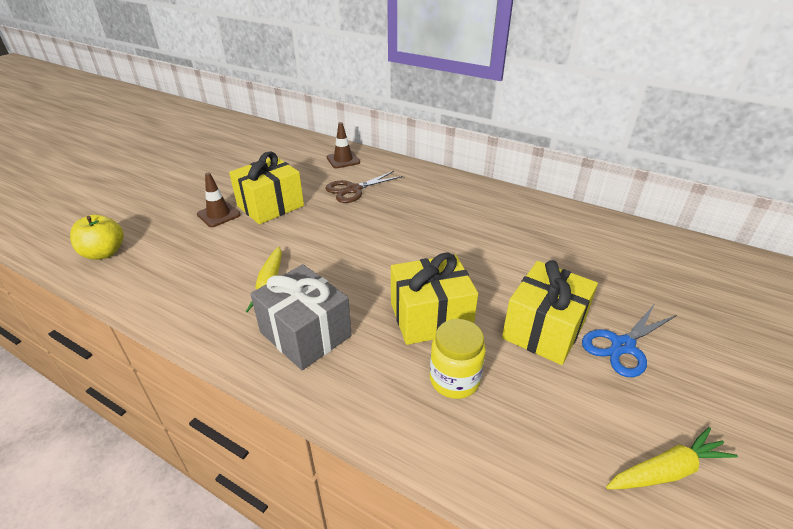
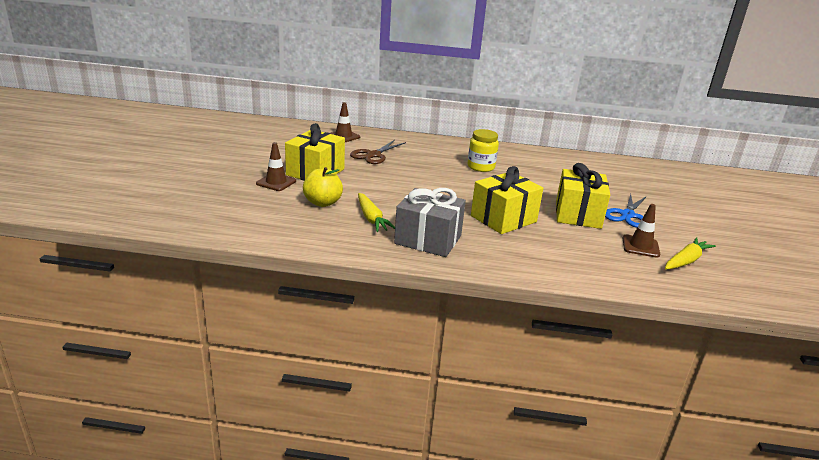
camera: 25 degrees left, 10 degrees down
yellow apple [70,214,123,260] -> yellow apple moved to [303,167,343,207]
yellow jar [430,319,486,399] -> yellow jar moved to [468,129,499,172]
none -> brown traffic cone [623,204,660,258]

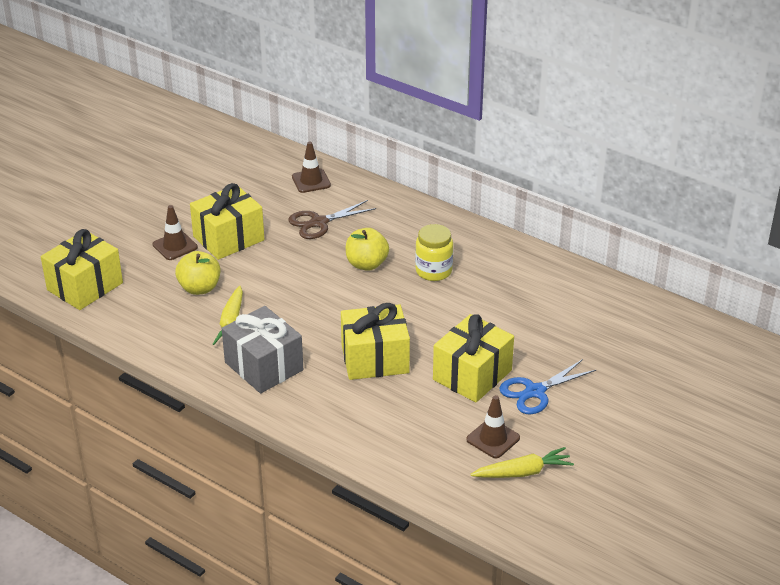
camera: 30 degrees right, 10 degrees up
none -> yellow gift [41,229,123,310]
none -> yellow apple [346,228,389,271]

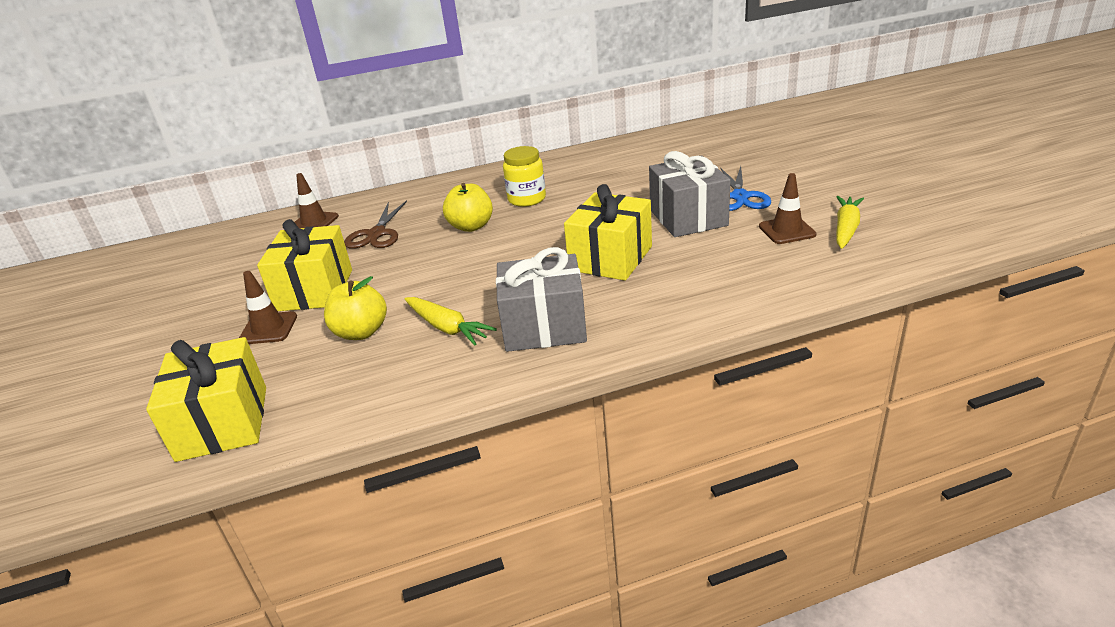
camera: 50 degrees left, 5 degrees down
yellow gift [433,314,514,402] -> grey gift [649,151,731,237]

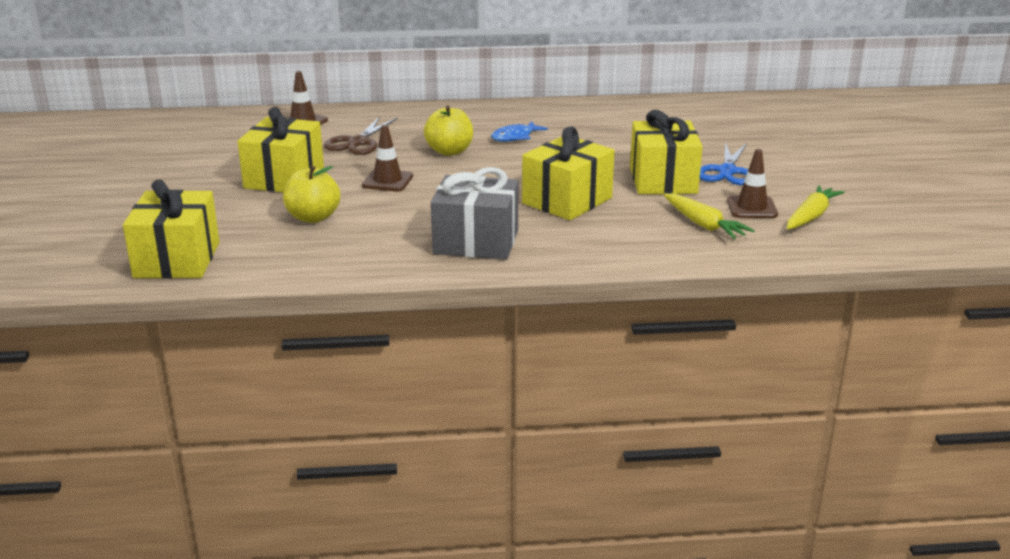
camera: 10 degrees right, 5 degrees down
brown traffic cone [239,271,297,344] -> brown traffic cone moved to [362,124,413,191]
yellow carrot [404,297,497,345] -> yellow carrot moved to [664,193,755,239]
yellow jar [503,146,546,207] -> blue fish [491,121,548,142]
grey gift [649,151,731,237] -> yellow gift [630,110,703,194]

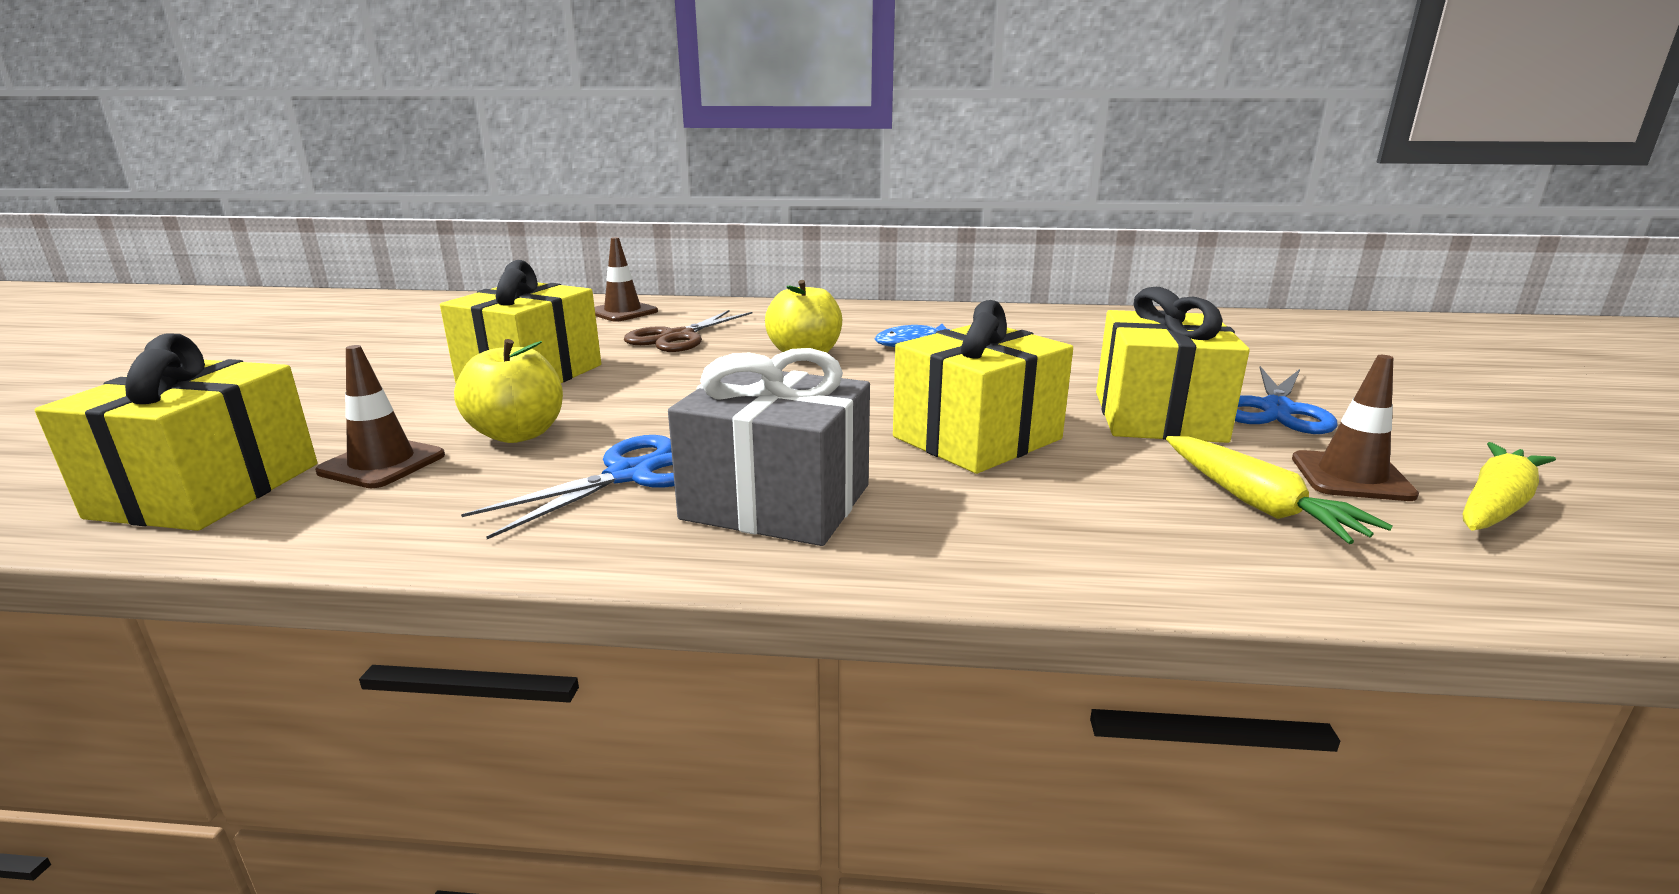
camera: 10 degrees right, 5 degrees down
brown traffic cone [362,124,413,191] -> brown traffic cone moved to [315,345,445,488]
none -> blue scissors [461,435,675,539]

